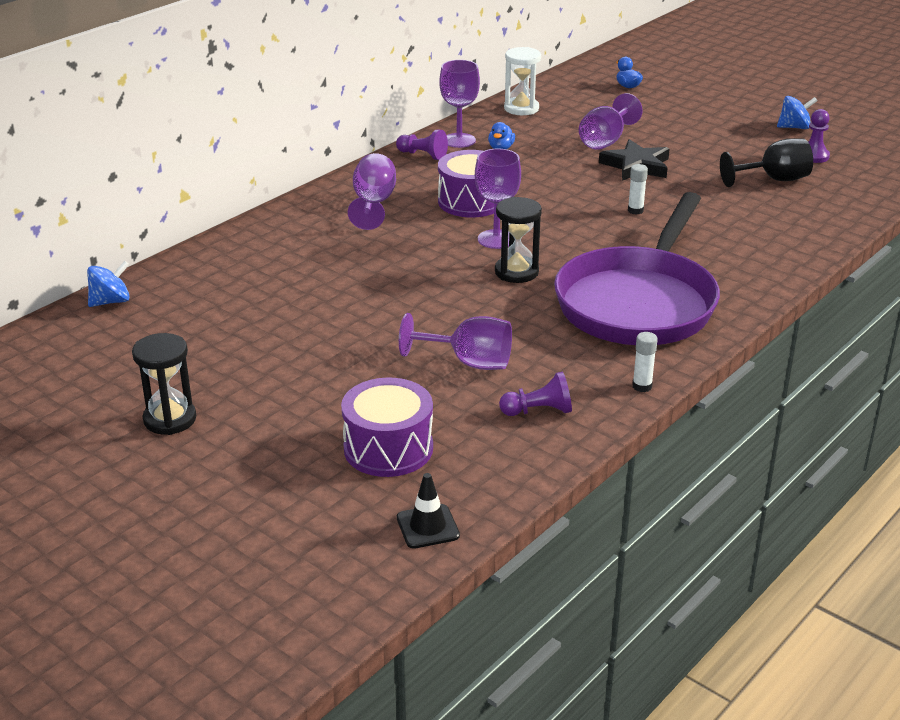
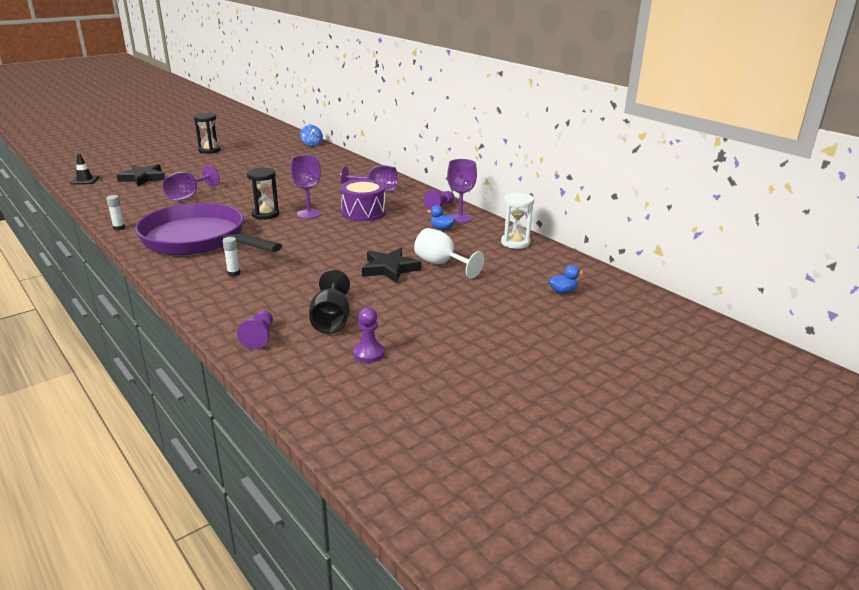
camera: 100 degrees right, 5 degrees down
purple drum [341,377,433,477] -> black star [117,164,165,186]
purple pawn [499,371,572,416] -> purple pawn moved to [237,311,273,349]
purple goblet [579,93,643,150] -> white goblet [414,228,485,279]
white glue stick [628,164,648,215] -> white glue stick moved to [222,237,240,277]
blue spinning top [777,96,817,129] -> none

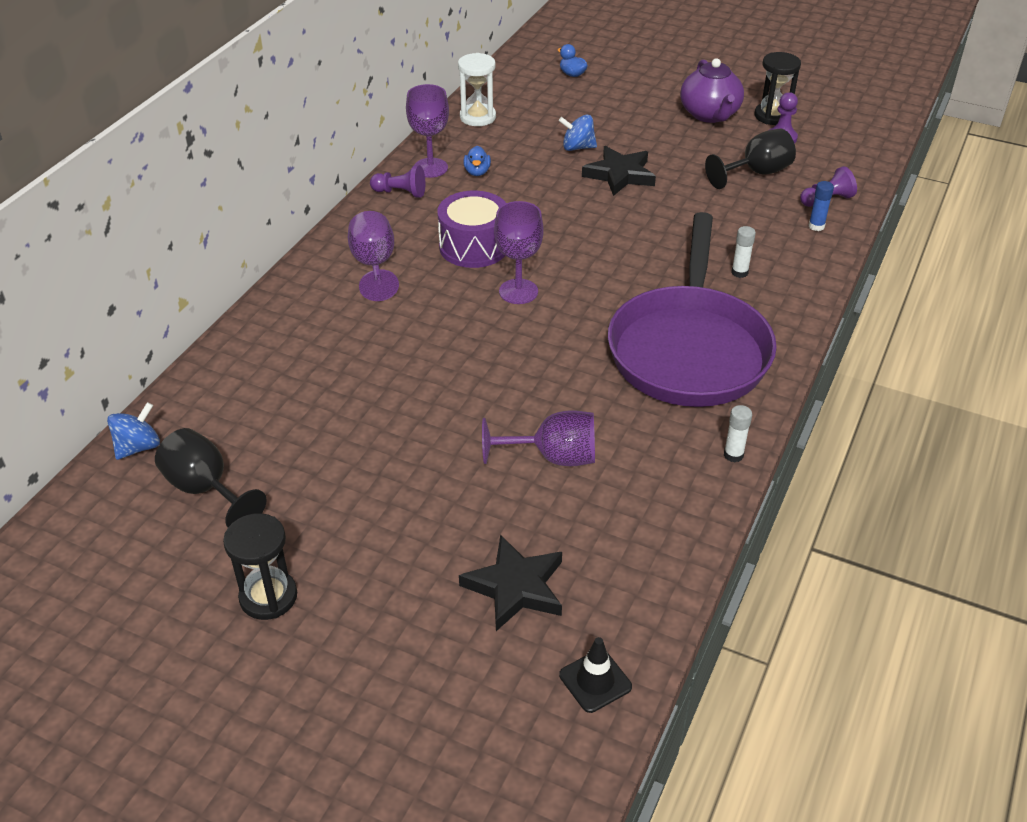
camera: 115 degrees left, 15 degrees up
black hourglass [247,168,279,220] -> black hourglass moved to [755,52,801,125]
white goblet [414,228,485,279] -> blue spinning top [559,114,597,151]
none -> black goblet [155,428,267,528]
none -> purple teapot [680,58,744,123]
none -> blue glue stick [809,181,834,231]

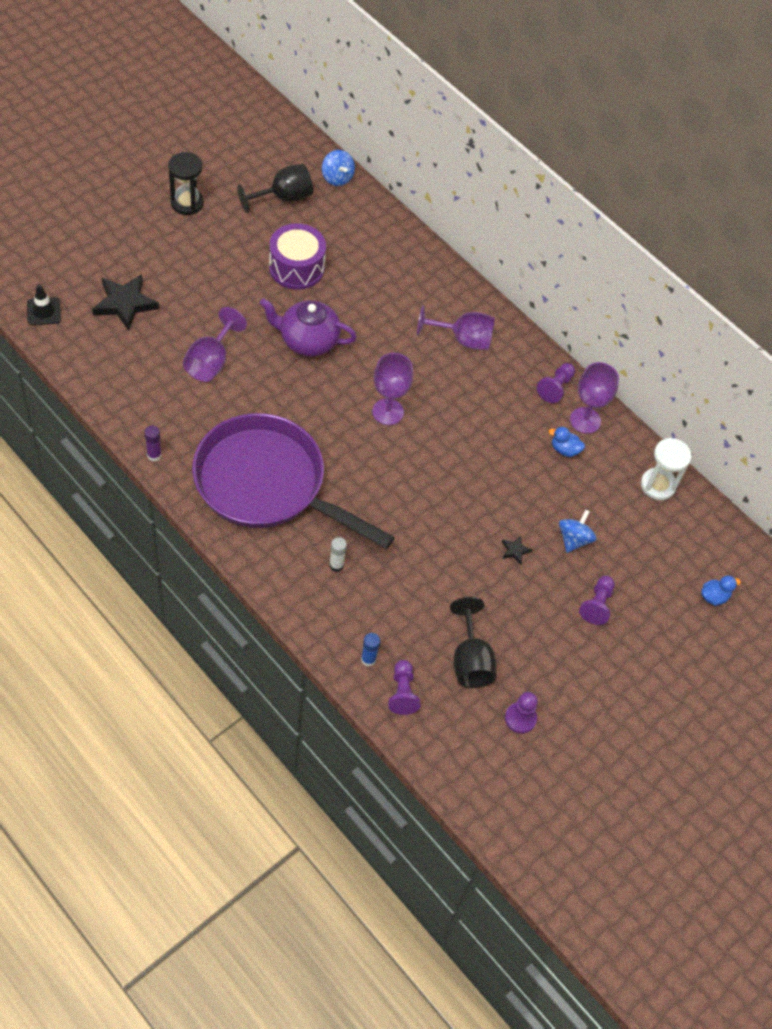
camera: 105 degrees right, 15 degrees up
purple drum [437,191,506,268] -> purple drum moved to [269,223,326,290]
black star [582,146,656,196] -> black star [502,535,533,565], size x0.45
purple teapot [680,58,744,123] -> purple teapot moved to [260,298,357,356]
white glue stick [724,405,752,462] -> purple glue stick [144,426,162,461]
black hourglass [755,52,801,125] -> none
none -> purple pawn [579,576,615,625]

